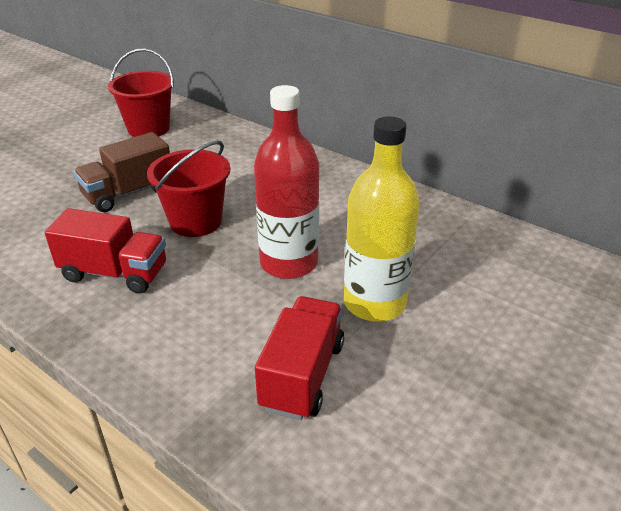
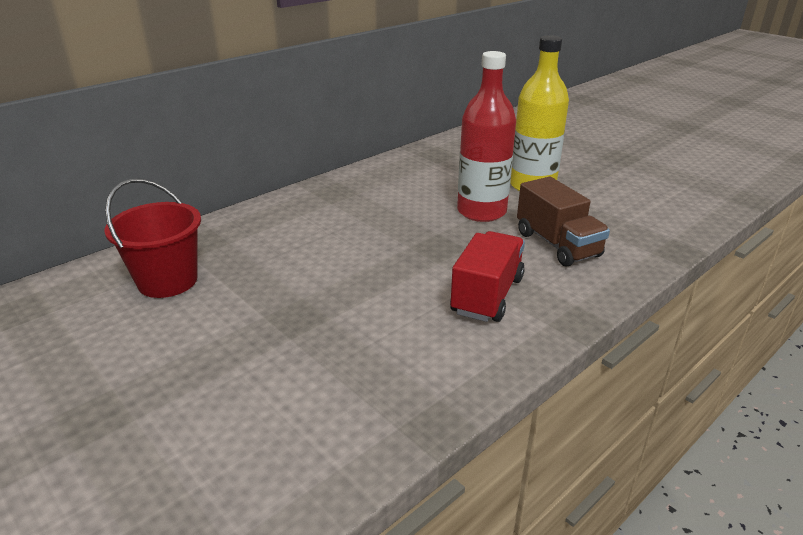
camera: 80 degrees left, 5 degrees down
brown truck [74,132,170,212] -> brown truck moved to [517,177,610,266]
red bucket [147,141,230,237] -> none
red truck [255,296,344,420] -> none

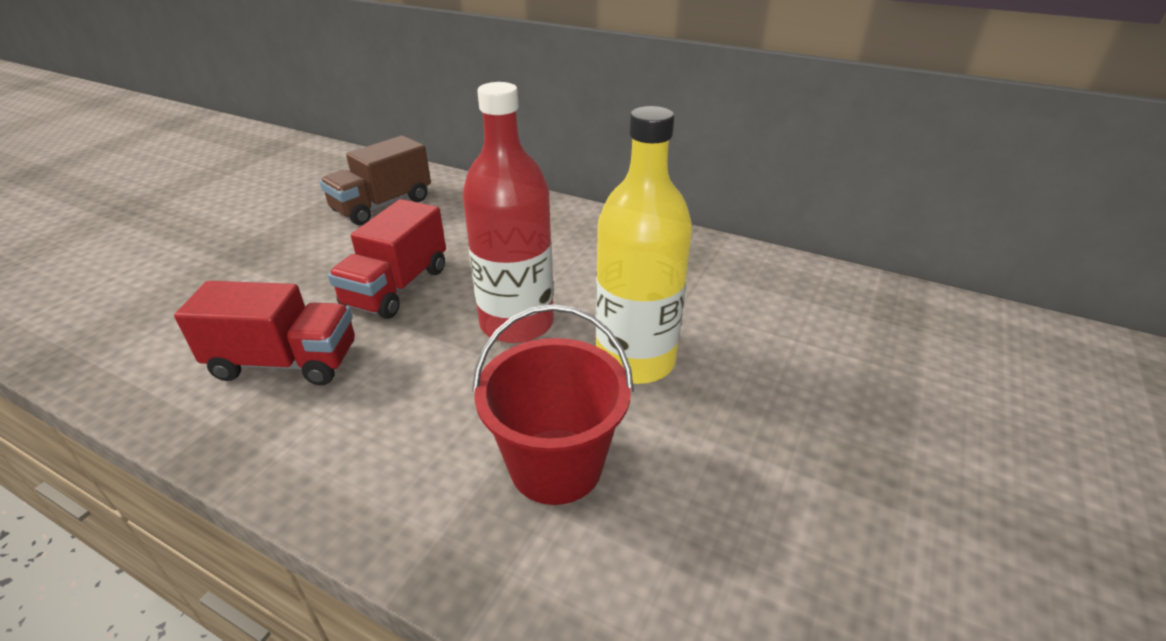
camera: 70 degrees right, 5 degrees up
red bucket [104,179,201,298] -> red bucket moved to [472,304,634,505]
brown truck [517,177,610,266] -> brown truck moved to [320,135,431,225]
none -> red truck [328,199,446,319]

